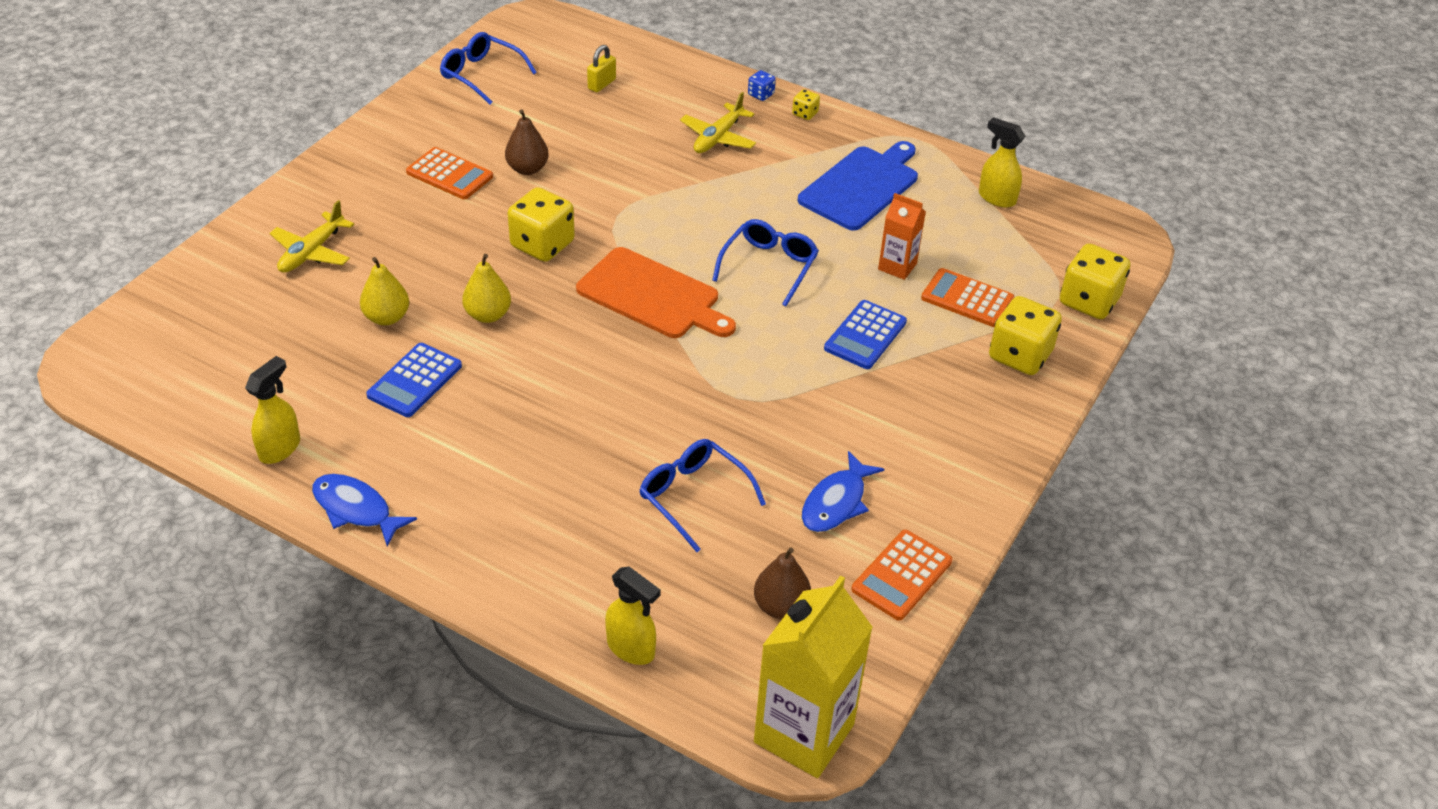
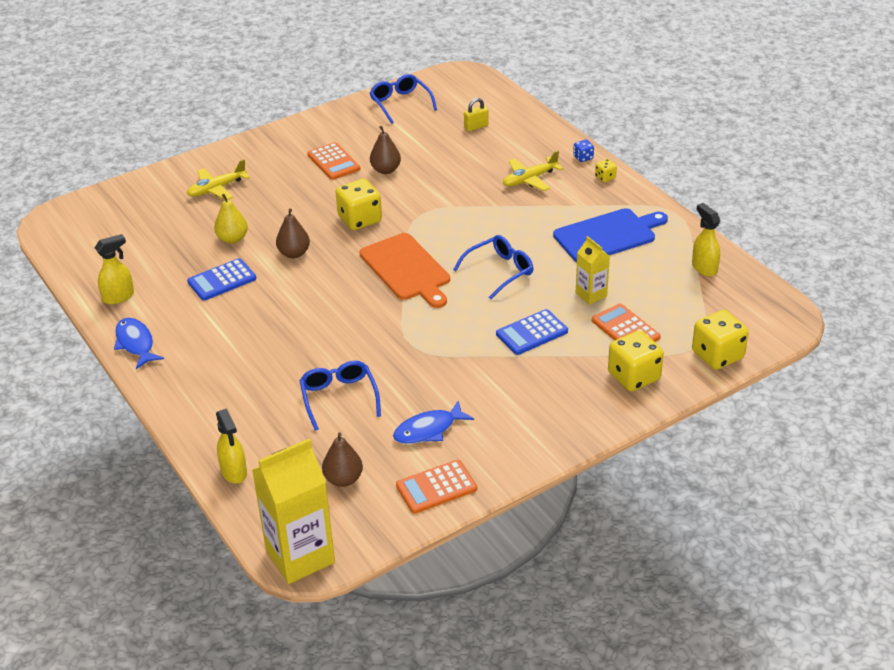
camera: 30 degrees right, 5 degrees down
yellow pear [462,254,511,323] -> brown pear [276,208,310,258]
orange carton [878,193,926,280] -> yellow carton [576,236,610,305]

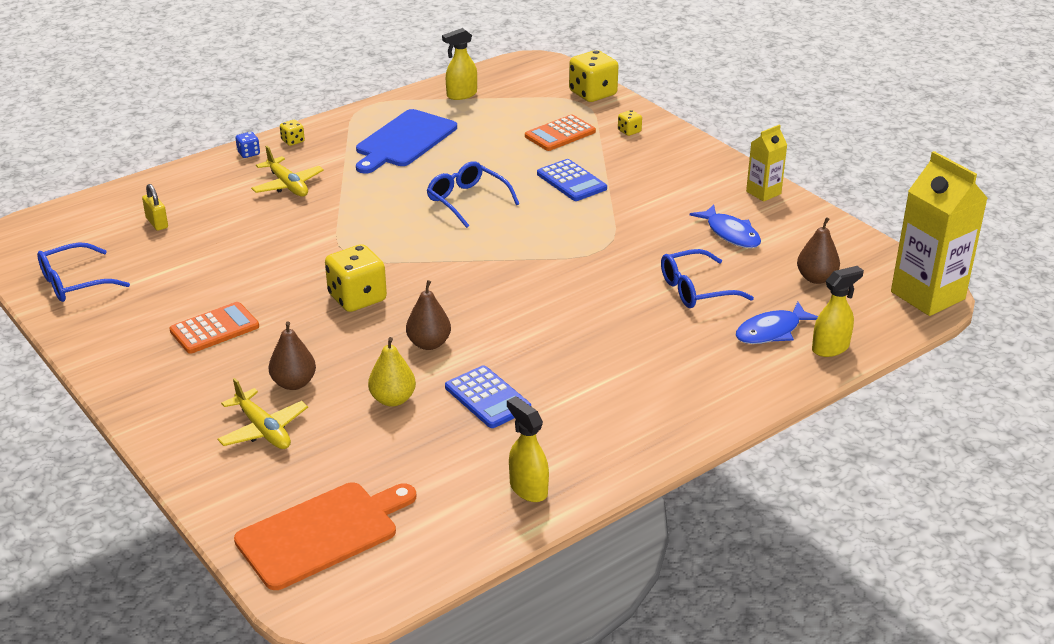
camera: 95 degrees left, 5 degrees down
blue fish [114,318,164,369] -> blue fish moved to [736,302,818,344]
orange cutting board [360,233,450,308] -> orange cutting board moved to [234,482,416,590]
brown pear [370,126,401,174] -> brown pear moved to [268,321,316,390]
orange calculator [396,460,477,514] -> none
blue cutting board [553,208,668,263] -> blue cutting board turned 120 degrees counterclockwise [356,109,457,174]
yellow carton [576,236,610,305] -> yellow carton moved to [746,124,787,202]
yellow dice [608,330,664,391] -> yellow dice [618,110,642,136], size x0.47

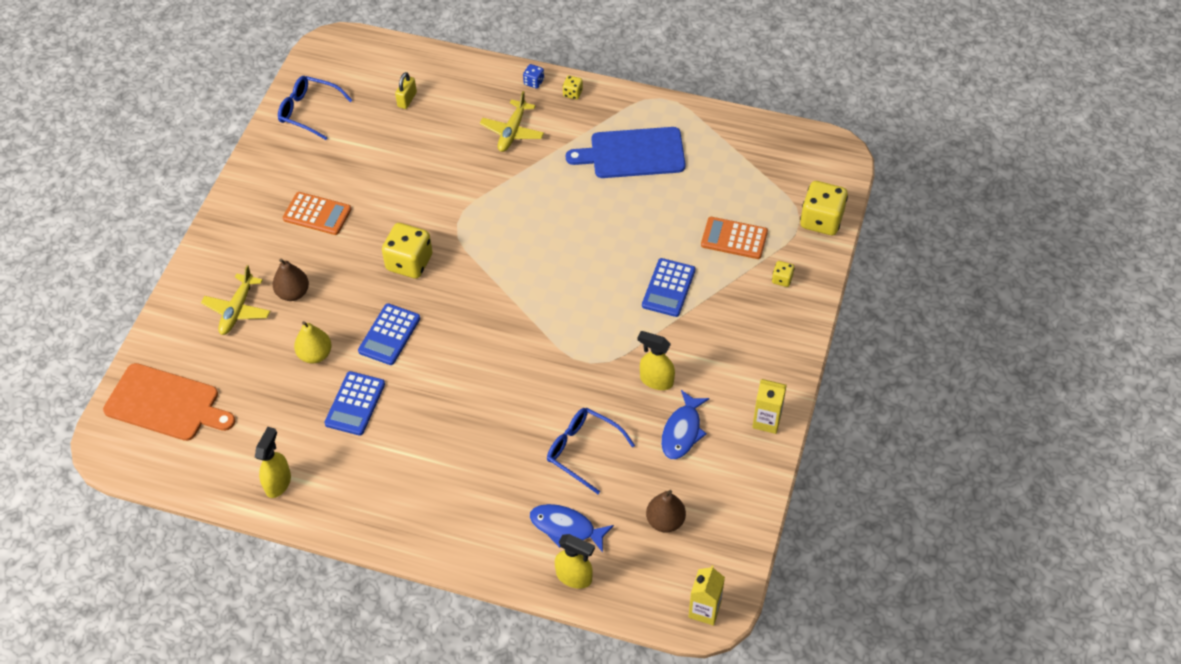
camera: 55 degrees right, 20 degrees up
brown pear [406,280,451,350] -> blue calculator [358,304,420,365]
blue glasses [427,161,519,228] -> none
yellow spray bottle [442,28,477,100] -> yellow spray bottle moved to [638,331,675,390]
yellow carton [891,151,988,316] -> yellow carton [689,565,725,626], size x0.53

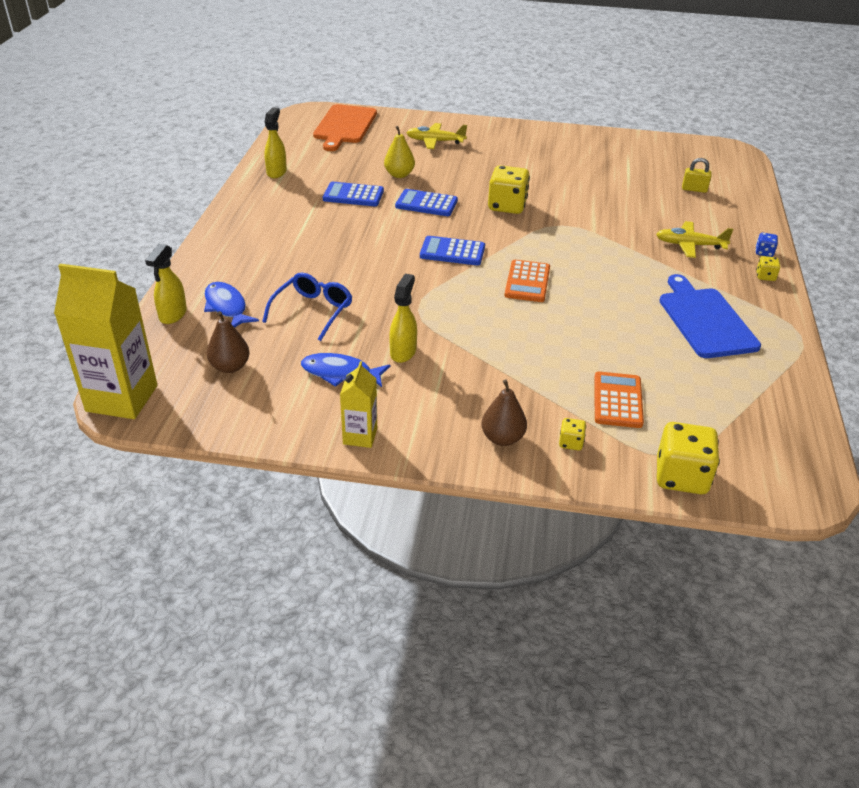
camera: 80 degrees right, 15 degrees down
yellow spray bottle [255,427,291,498] -> yellow spray bottle turned 90 degrees counterclockwise [264,107,287,178]
brown pear [273,259,309,301] -> brown pear moved to [481,379,527,446]
blue glasses [278,76,352,140] -> none
orange calculator [283,192,351,235] -> orange calculator moved to [504,260,550,302]
blue fish [530,504,614,553] -> blue fish turned 45 degrees counterclockwise [204,282,259,328]
blue calculator [642,258,695,317] -> blue calculator moved to [420,236,485,265]
yellow carton [689,565,725,626] -> yellow carton [54,264,157,419], size x1.88

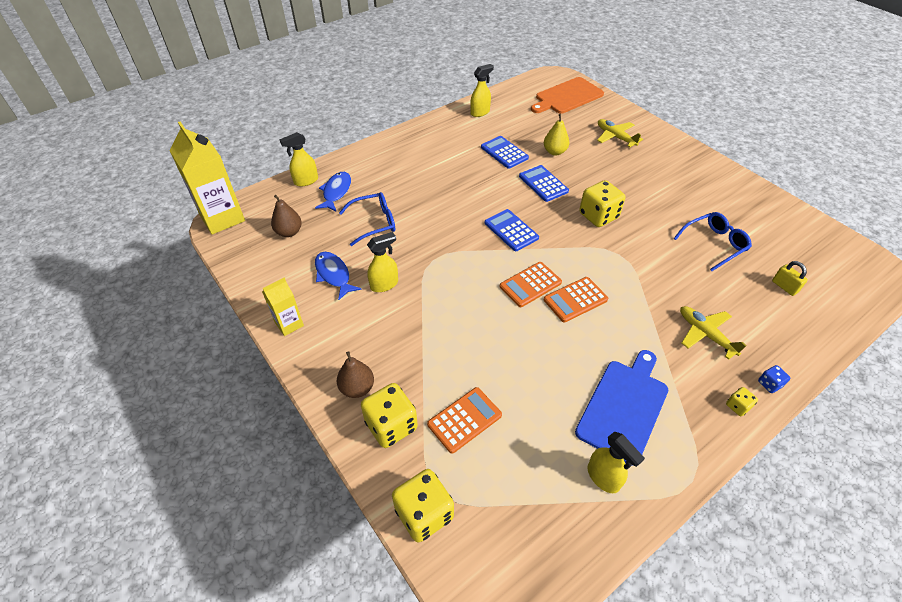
camera: 45 degrees right, 10 degrees up
yellow dice [559,418,586,450] -> yellow dice [361,383,418,448], size x2.12
none -> orange calculator [544,277,608,323]
none -> yellow spray bottle [588,432,645,493]
none -> blue glasses [674,212,752,271]

